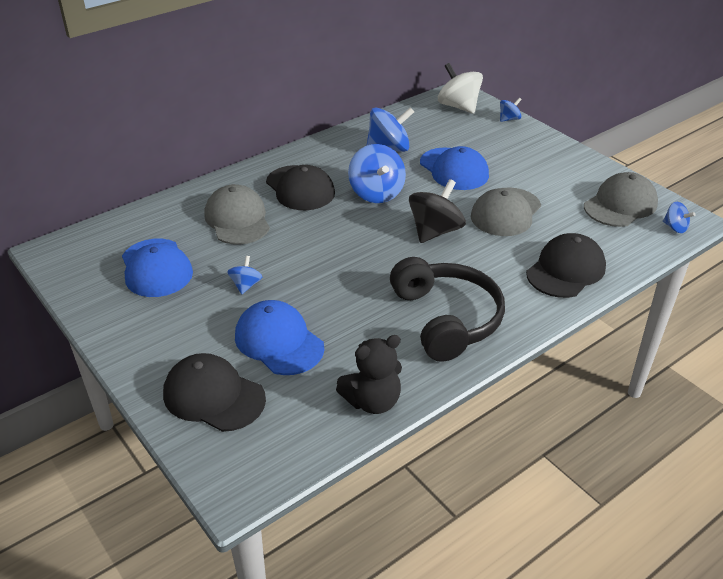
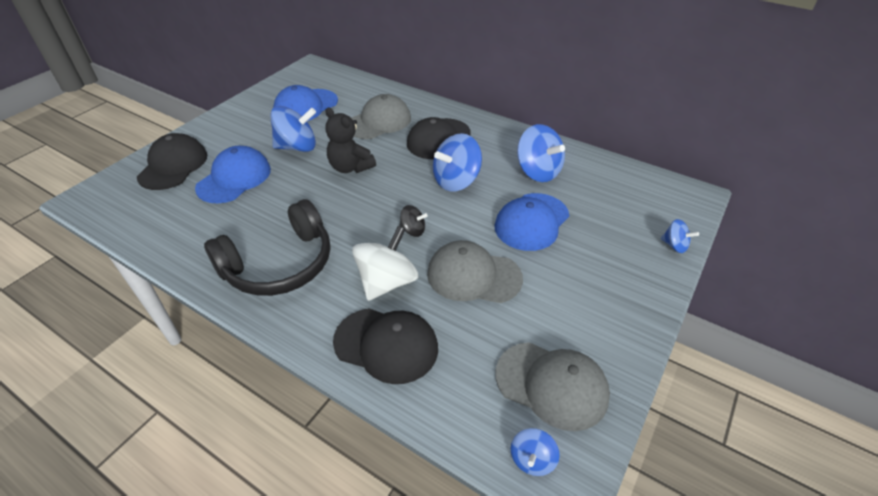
camera: 70 degrees right, 5 degrees up
blue spinning top [227,256,262,294] -> blue spinning top [270,106,316,152], size x1.92
black teddy bear [336,335,402,414] -> black teddy bear moved to [325,108,376,173]
black spinning top [409,179,466,243] -> black spinning top [399,205,427,237], size x0.52
white spinning top [438,63,483,114] -> white spinning top moved to [352,226,418,301]

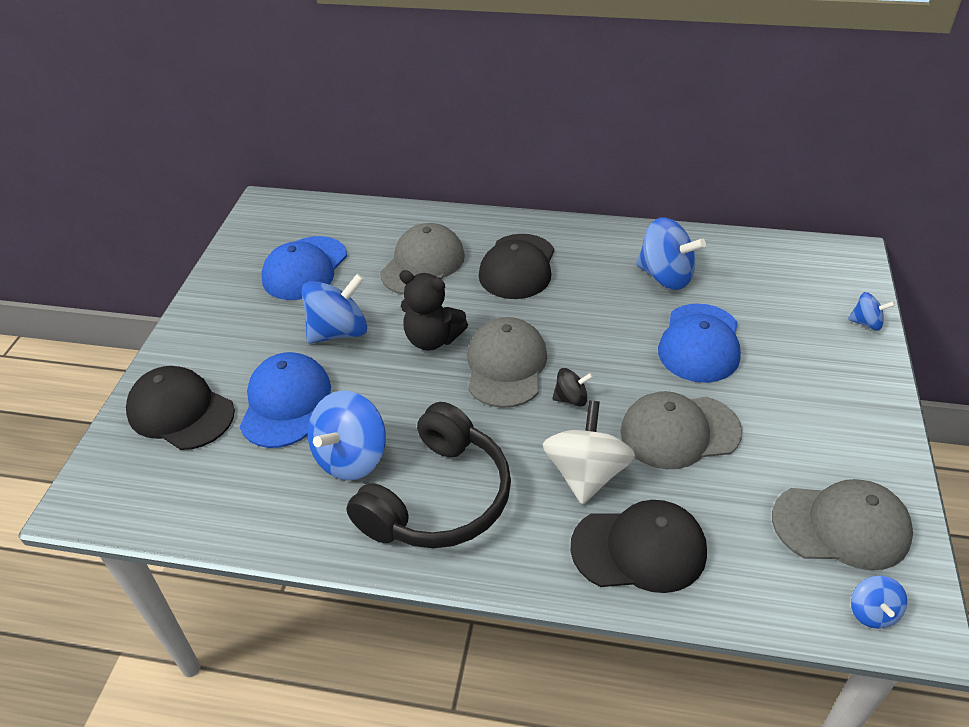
camera: 20 degrees left, 0 degrees up
black cap [137,133,207,190] -> black cap turned 45 degrees counterclockwise [126,366,235,450]
blue spinning top [433,133,482,192] -> blue spinning top moved to [308,391,386,481]
none -> grey cap [467,317,547,408]

